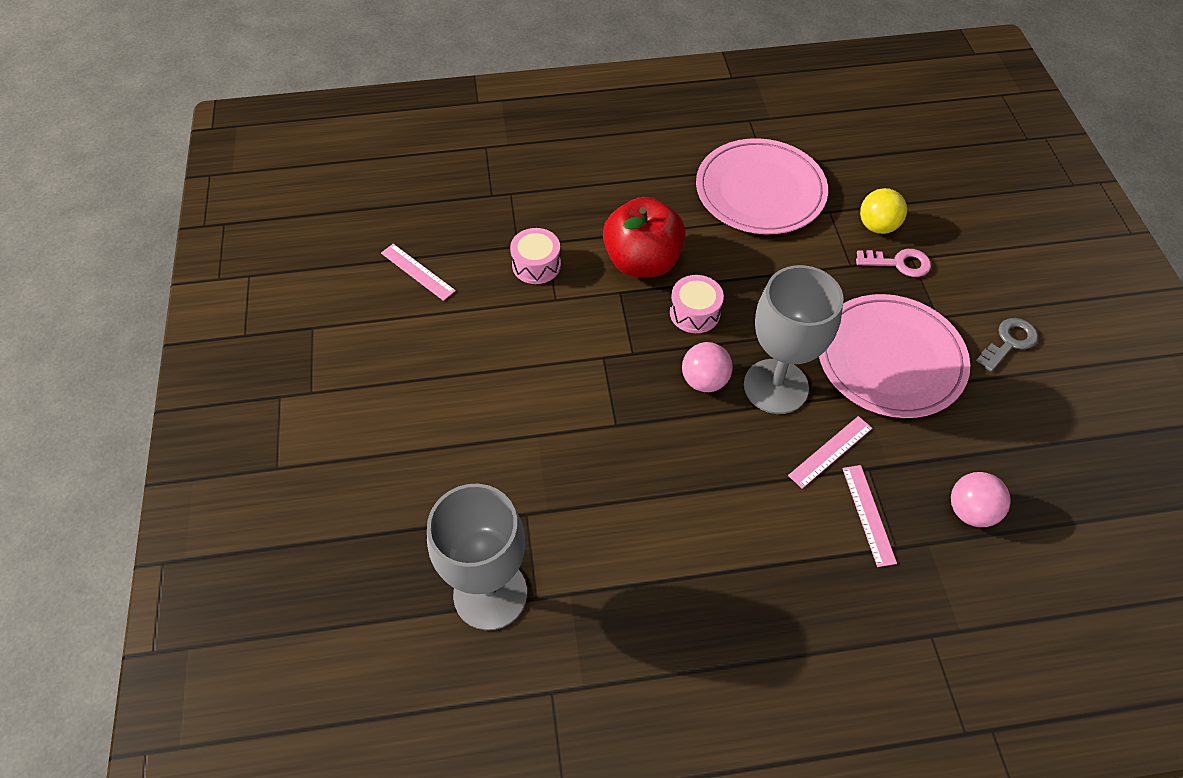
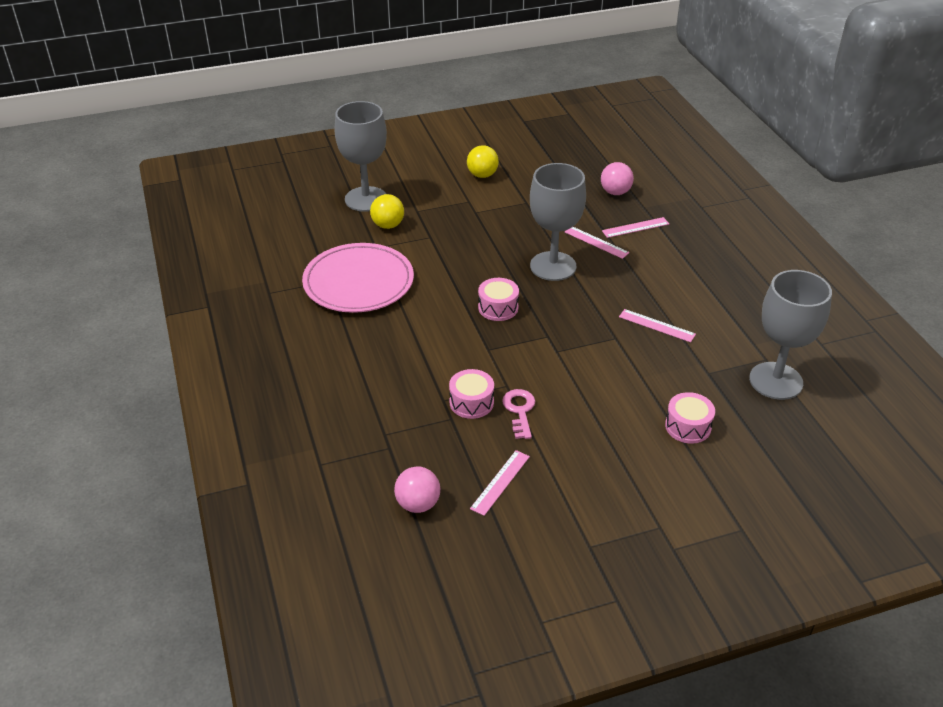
camera: 100 degrees left, 15 degrees down
red apple [603,197,686,277] -> none
pink ball [682,342,733,392] -> pink ball moved to [394,466,440,513]
pink plate [819,294,970,418] -> none
pink key [856,249,931,277] -> pink key moved to [502,389,535,439]
grey key [976,318,1038,372] -> yellow ball [467,145,499,178]
none -> grey goblet [334,101,387,212]
none -> pink ruler [619,309,696,342]
none -> pink drum [665,392,715,444]

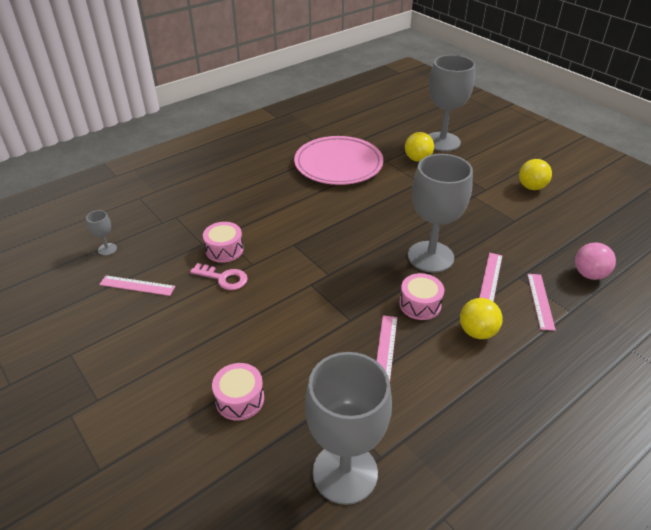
camera: 70 degrees right, 0 degrees up
pink ball [394,466,440,513] -> grey goblet [86,210,117,256]
pink drum [478,278,519,321] -> pink drum moved to [399,273,444,320]
pink key [502,389,535,439] -> pink key turned 45 degrees clockwise [190,263,248,290]
pink ruler [602,217,669,238] -> pink ruler turned 45 degrees clockwise [527,274,556,331]
none -> yellow ball [460,298,503,339]

